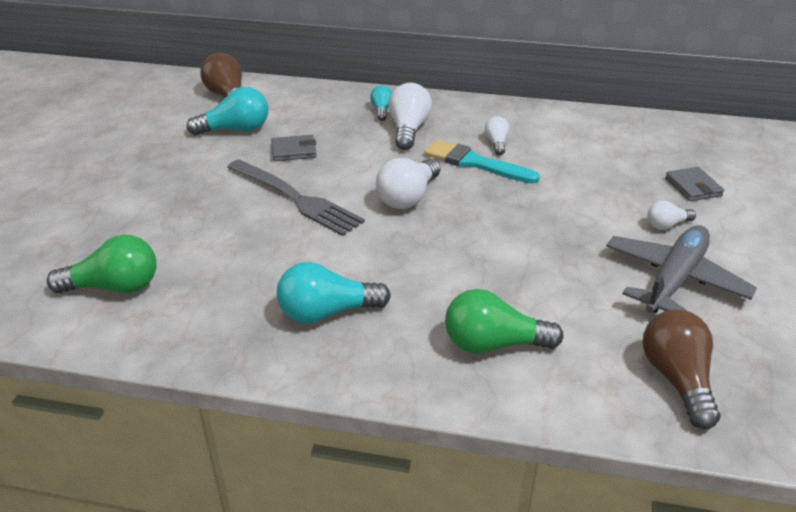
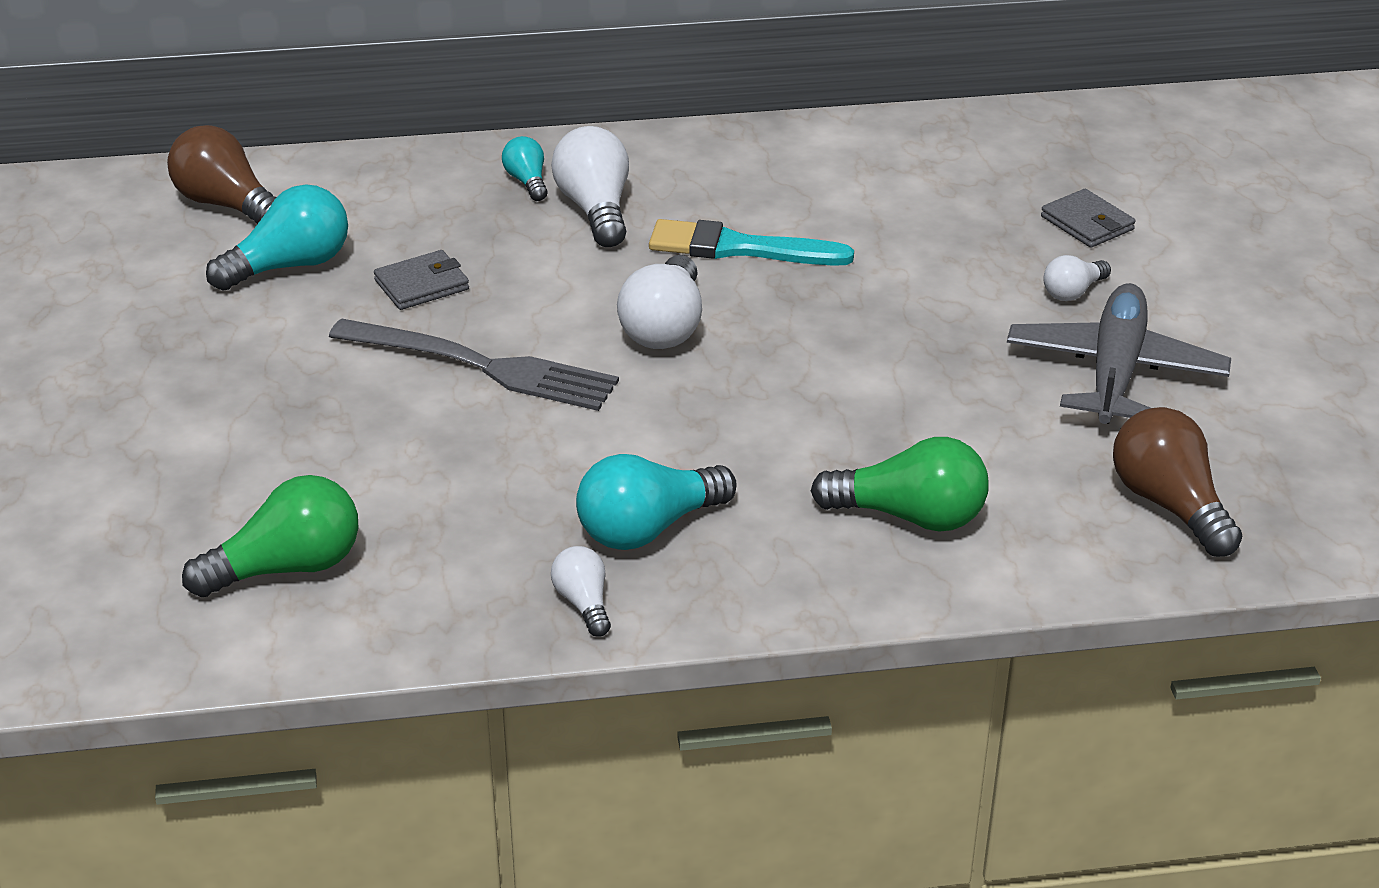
camera: 20 degrees left, 0 degrees up
green light bulb [445,289,564,353] -> green light bulb turned 150 degrees counterclockwise [811,437,989,532]
white light bulb [485,116,510,155] -> white light bulb moved to [551,546,611,637]

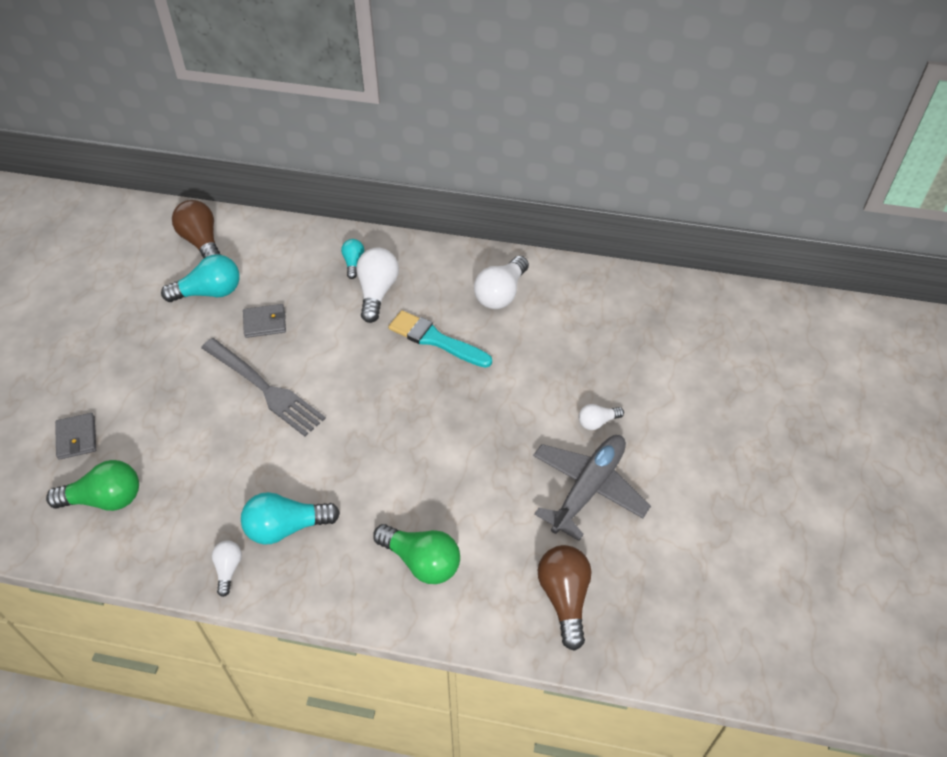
camera: 20 degrees right, 15 degrees up
white light bulb [617,255,702,349] -> white light bulb moved to [474,256,529,309]
grey wallet [1041,189,1135,248] -> grey wallet moved to [55,413,96,460]

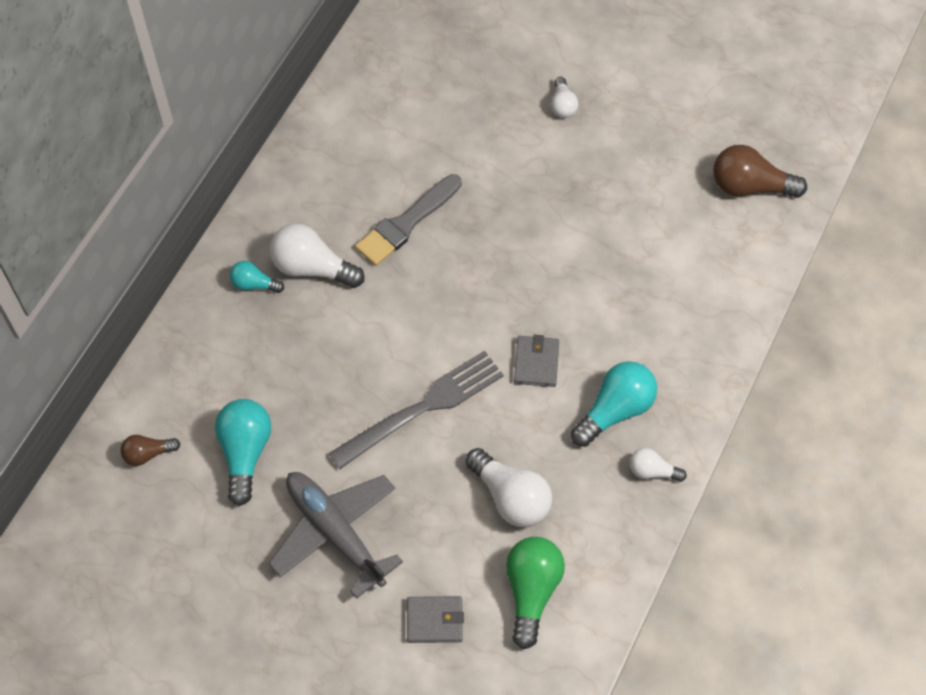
camera: 75 degrees left, 10 degrees up
brown light bulb [172,200,221,259] -> brown light bulb [121,435,180,466], size x0.56
turquoise light bulb [241,492,340,544] -> turquoise light bulb turned 135 degrees counterclockwise [571,361,657,447]
grey wallet [243,304,286,338] -> grey wallet moved to [514,335,559,387]
green light bulb [373,524,460,584] -> none
turquoise brush [388,310,492,368] -> grey brush [355,174,462,266]
white light bulb [474,256,529,309] -> white light bulb moved to [466,448,552,527]
grey plane [533,435,651,541] -> grey plane moved to [268,472,403,599]

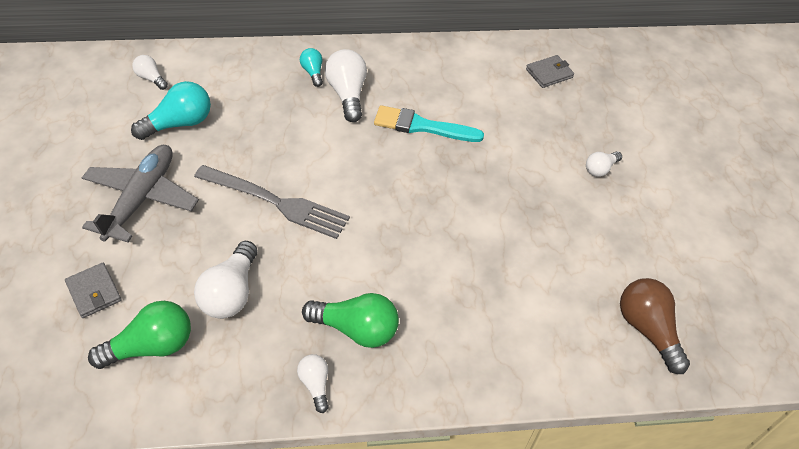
camera: 55 degrees right, 10 degrees down
brown light bulb [121,435,180,466] -> white light bulb [132,55,168,90]
grey brush [355,174,462,266] -> turquoise brush [374,105,484,142]
grey wallet [514,335,559,387] -> grey wallet moved to [526,55,574,88]
turquoise light bulb [571,361,657,447] -> green light bulb [302,293,399,348]

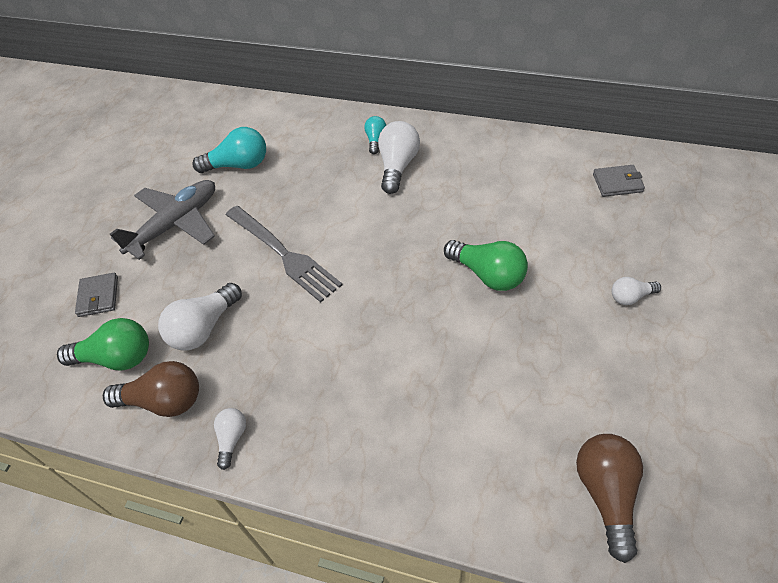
camera: 30 degrees right, 0 degrees up
white light bulb [132,55,168,90] -> none
green light bulb [302,293,399,348] -> green light bulb moved to [444,240,528,291]
turquoise brush [374,105,484,142] -> none
none -> brown light bulb [103,361,199,417]

